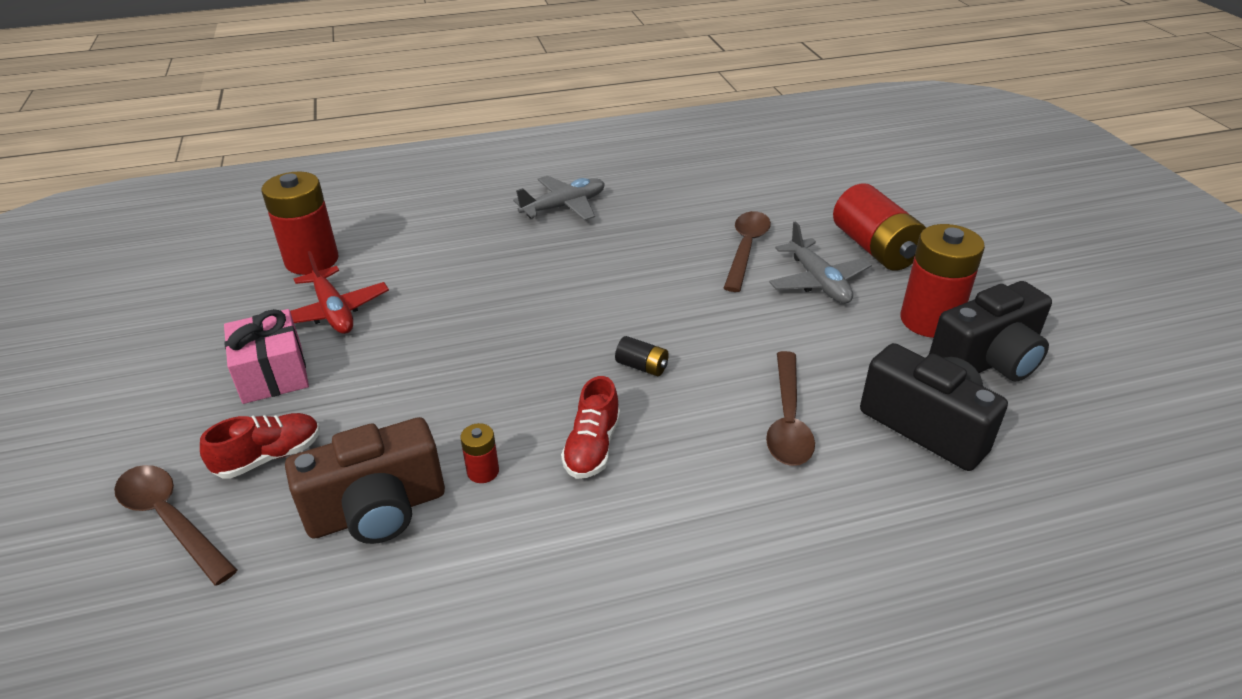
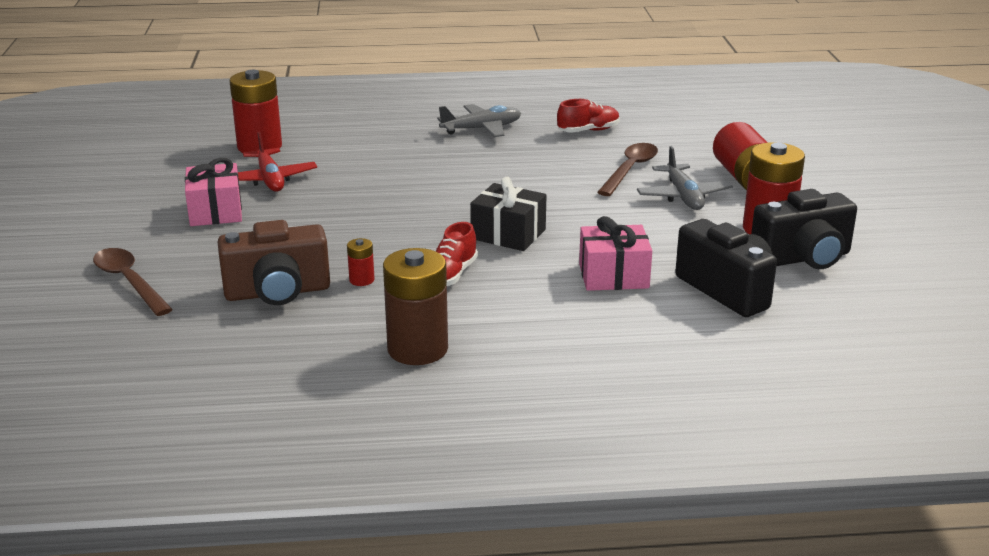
camera: 10 degrees right, 10 degrees down
red shoe [200,413,320,479] -> red shoe moved to [557,99,620,133]
black battery [615,336,669,377] -> black gift [470,177,547,251]
brown spoon [766,351,815,466] -> pink gift [579,216,652,291]
none -> brown battery [383,248,448,365]

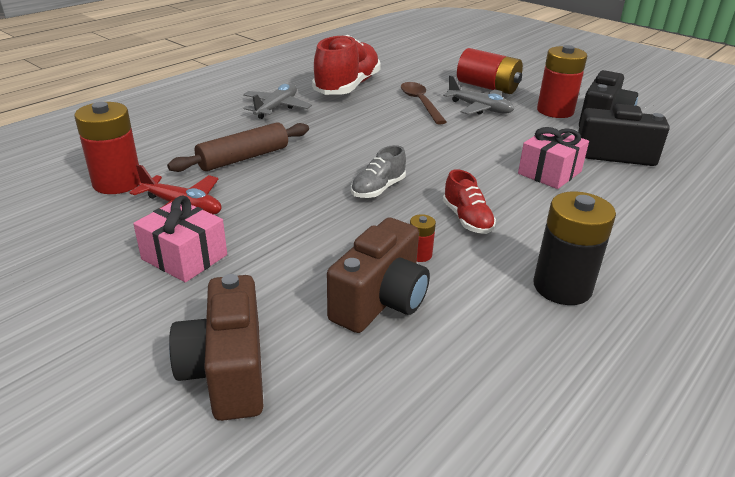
camera: 45 degrees left, 5 degrees up
brown spoon [93,248,173,316] -> brown camera [169,274,264,421]
brown battery [383,248,448,365] -> black battery [533,191,616,305]
black gift [470,177,547,251] -> none
red shoe [557,99,620,133] -> red shoe [312,35,381,95], size x1.98
none -> brown rolling pin [167,122,309,172]
none -> grey shoe [351,145,406,198]

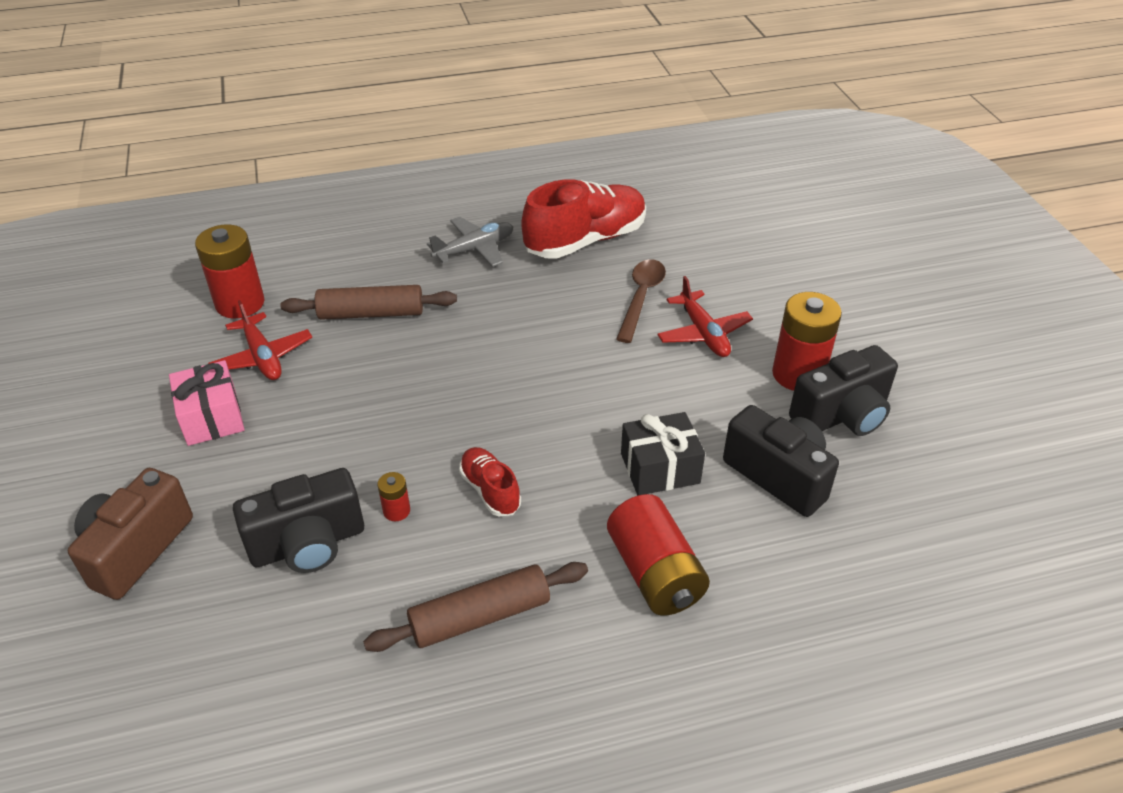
camera: 35 degrees right, 10 degrees up
brown camera [327,217,430,333] -> black camera [233,468,364,573]
grey shoe [351,145,406,198] -> none
grey plane [443,75,514,115] -> red plane [657,276,753,357]
red shoe [443,169,496,234] -> red shoe turned 135 degrees clockwise [459,447,521,516]
red battery [457,48,523,94] -> red battery moved to [607,494,710,616]
pink gift [518,127,589,189] -> black gift [621,412,705,495]
black battery [533,191,616,305] -> brown rolling pin [363,562,588,652]

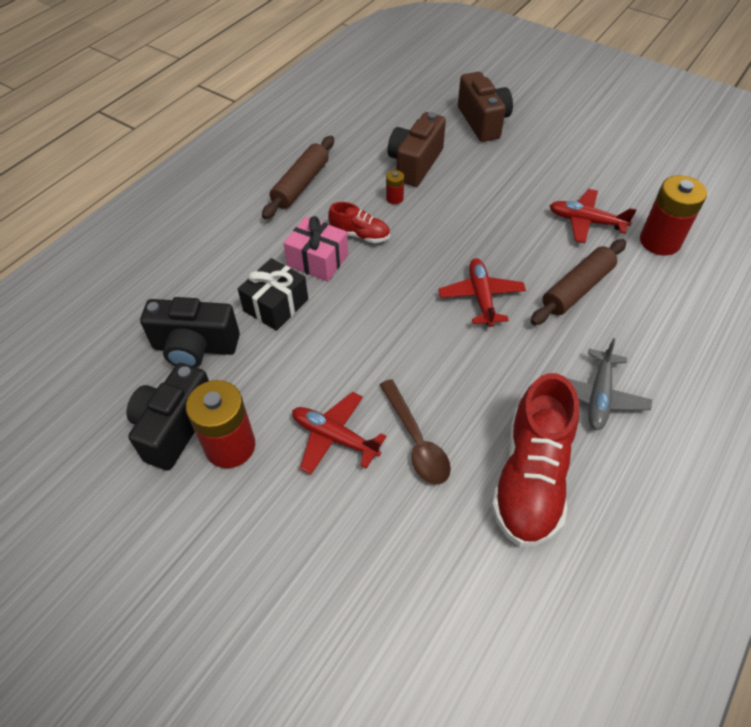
camera: 140 degrees right, 10 degrees up
pink gift [169,360,245,446] -> pink gift moved to [284,216,348,282]
black camera [233,468,364,573] -> brown camera [387,112,446,187]
red battery [607,494,710,616] -> none
none -> red plane [438,258,526,327]

